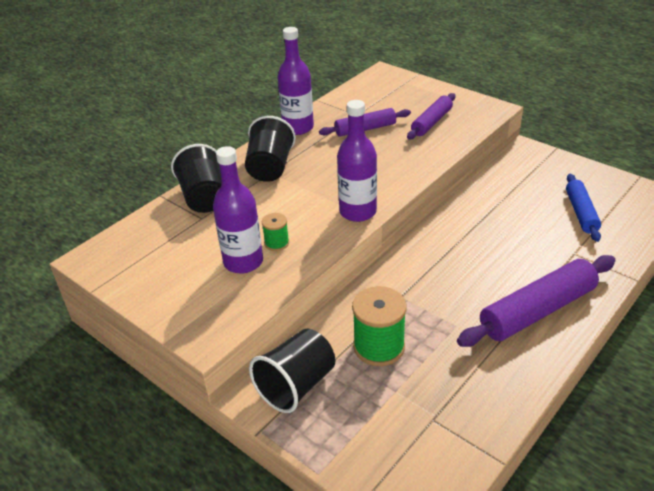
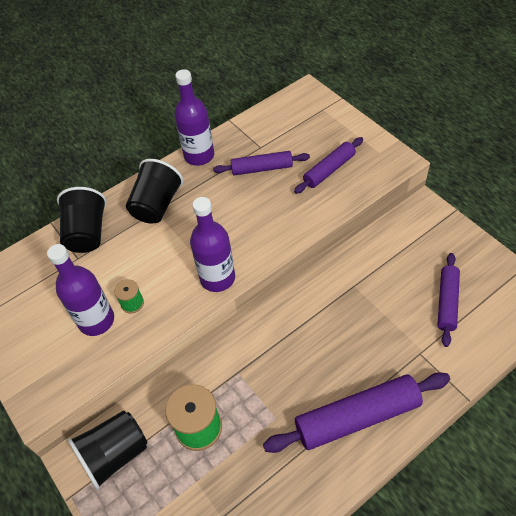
camera: 15 degrees right, 15 degrees up
blue rolling pin [566,174,601,242] -> purple rolling pin [437,253,460,347]

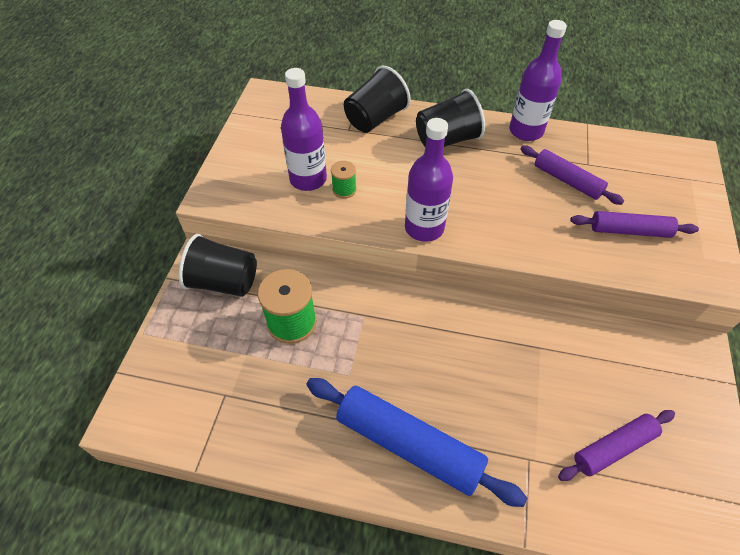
camera: 45 degrees right, 0 degrees up
purple rolling pin [263,372,450,453] -> blue rolling pin [306,378,527,507]

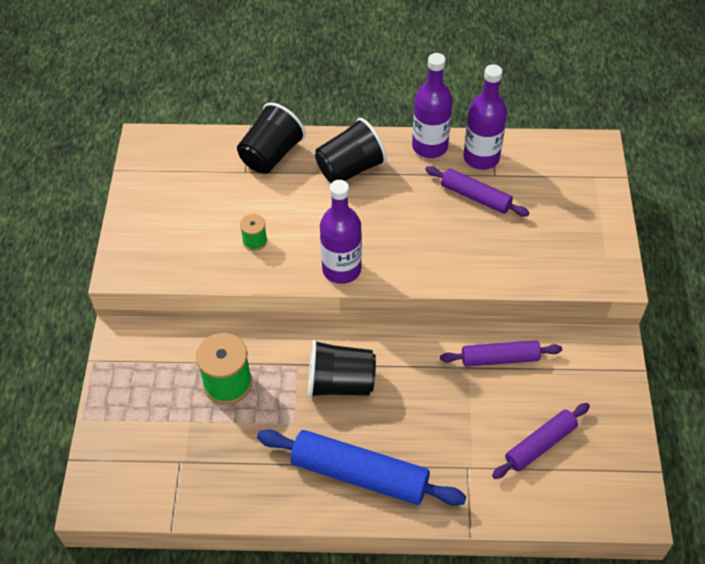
camera: 10 degrees left, 0 degrees up
black cup [179,234,257,297] -> black cup moved to [308,339,376,398]
purple bottle [281,68,327,191] -> purple bottle moved to [464,64,507,170]
purple rolling pin [570,211,699,238] -> purple rolling pin moved to [440,340,562,367]

